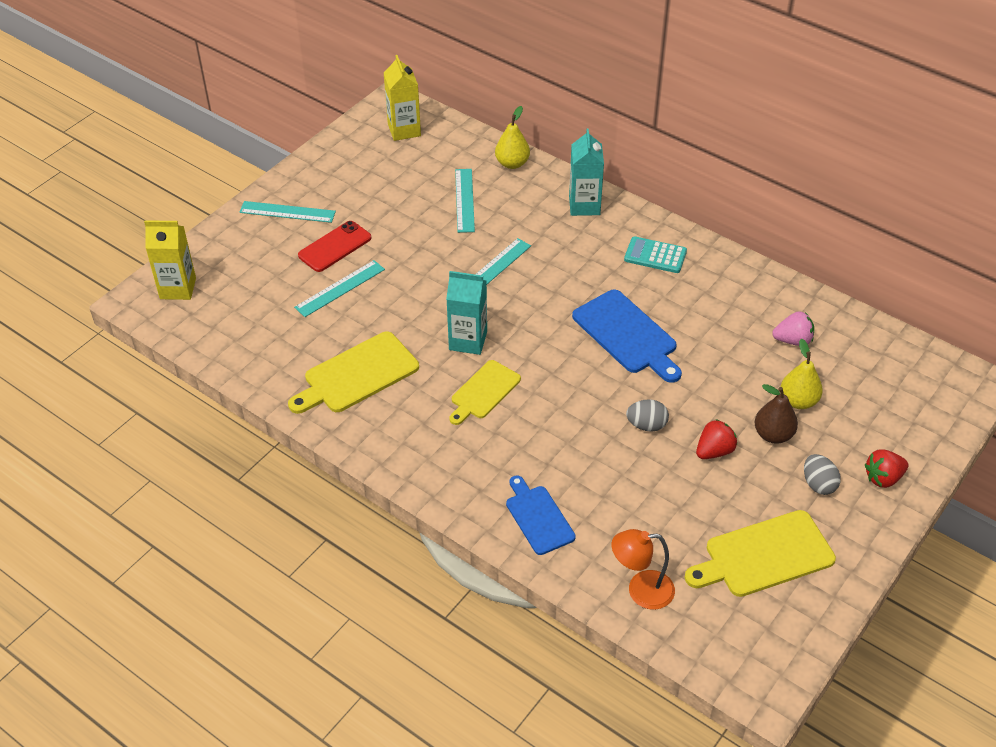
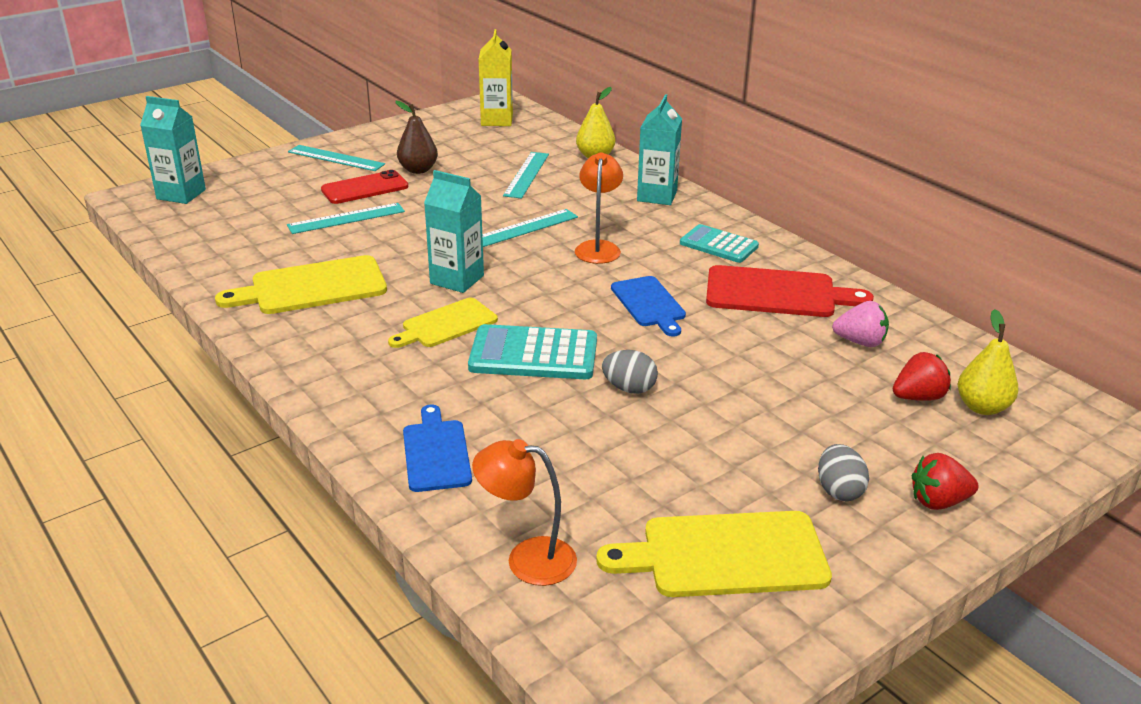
camera: 15 degrees right, 15 degrees down
yellow carton [144,220,196,300] -> turquoise carton [140,96,206,204]
blue cutting board [572,290,682,383] -> blue cutting board [611,276,686,337], size x0.65
red strawberry [696,419,737,459] -> red strawberry moved to [893,352,951,401]
brown pear [755,384,798,444] -> brown pear moved to [395,101,438,174]
yellow pear [780,339,823,409] -> yellow pear moved to [958,309,1019,415]
none -> turquoise calculator [468,324,597,379]
none -> orange lamp [575,152,623,264]
none -> red cutting board [706,265,874,317]

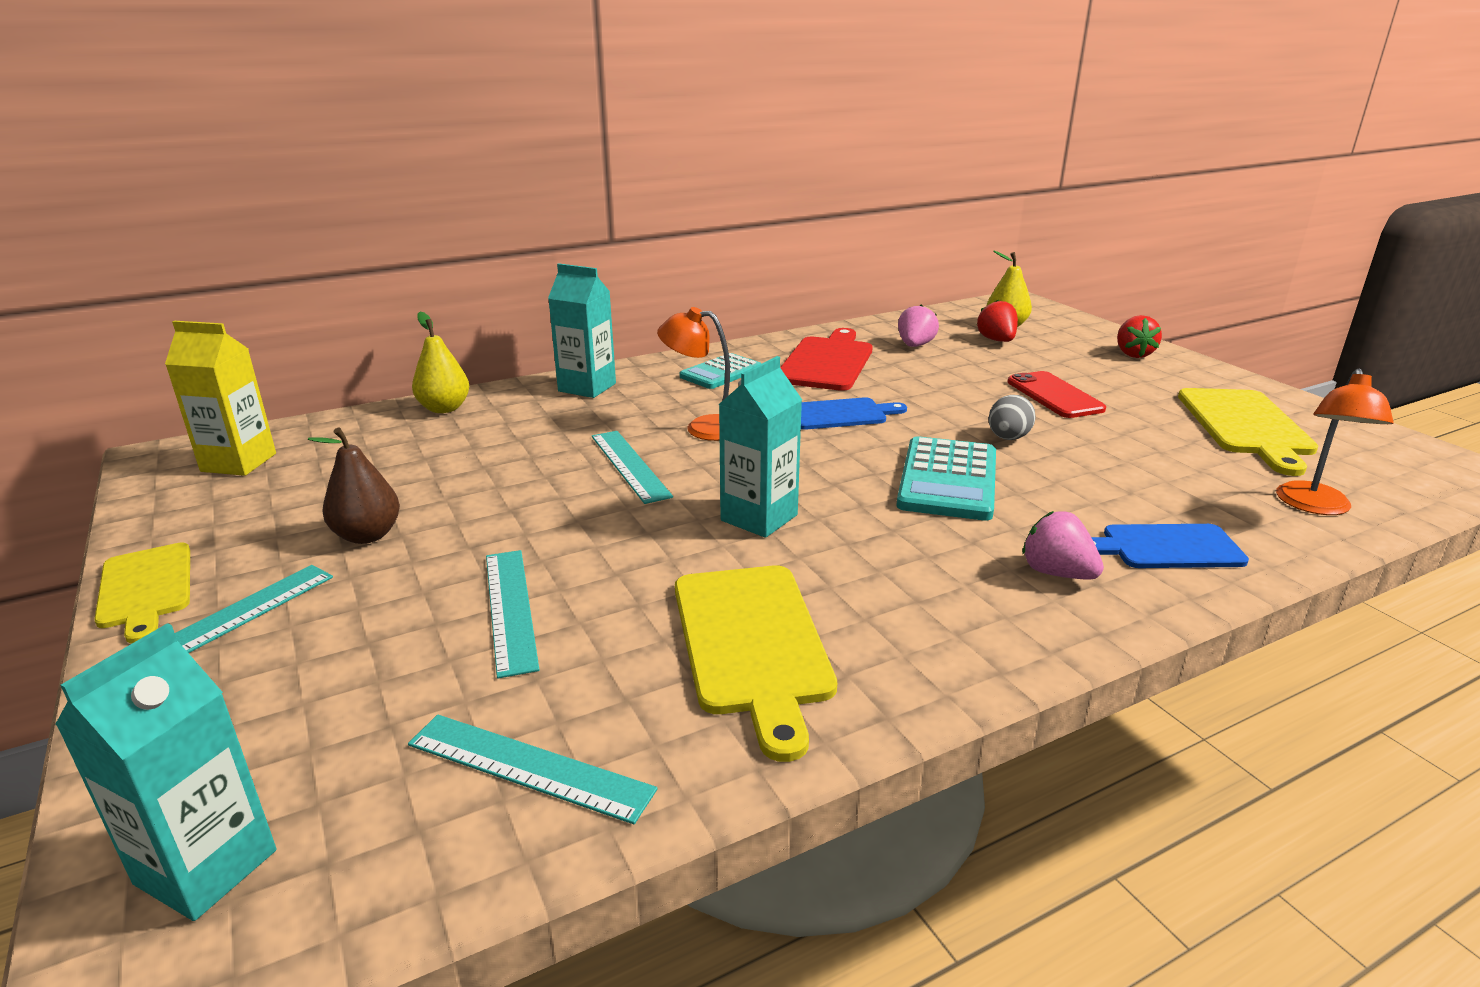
camera: 80 degrees left, 5 degrees down
red phone [321,170,408,204] -> red phone moved to [1007,371,1106,418]
yellow cutting board [388,298,498,348] -> yellow cutting board moved to [94,543,190,644]
turquoise ruler [503,152,549,199] -> turquoise ruler moved to [408,714,657,824]
grey egg [818,444,869,501] -> none
none -> pink strawberry [1022,511,1104,580]

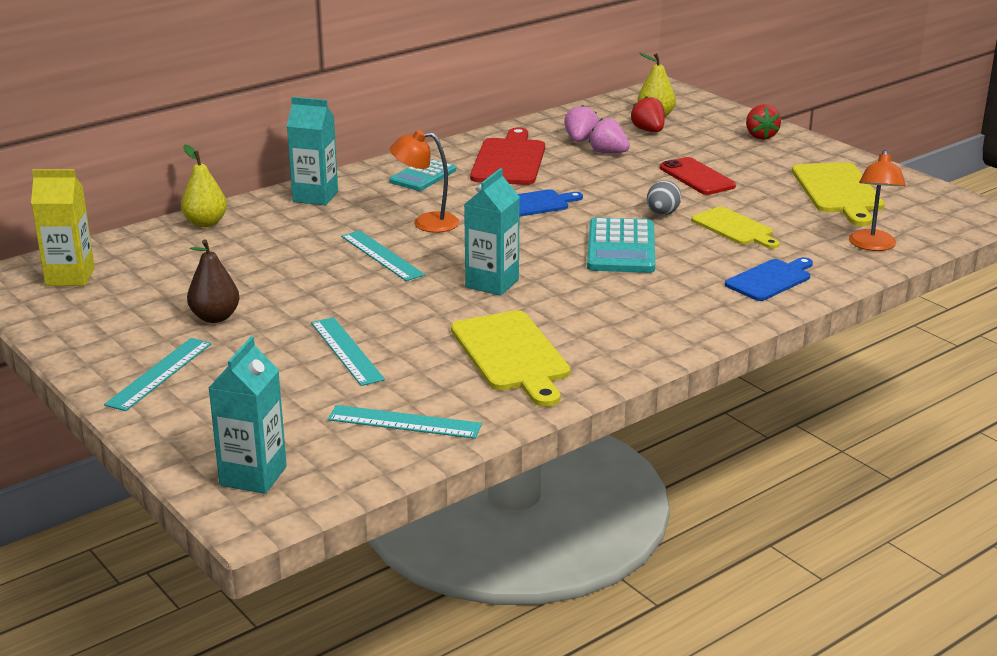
camera: 10 degrees left, 0 degrees up
yellow cutting board [94,543,190,644] -> yellow cutting board moved to [691,207,780,249]
pink strawberry [1022,511,1104,580] -> pink strawberry moved to [589,118,630,153]
blue cutting board [1091,524,1249,568] -> blue cutting board turned 150 degrees clockwise [725,257,813,301]

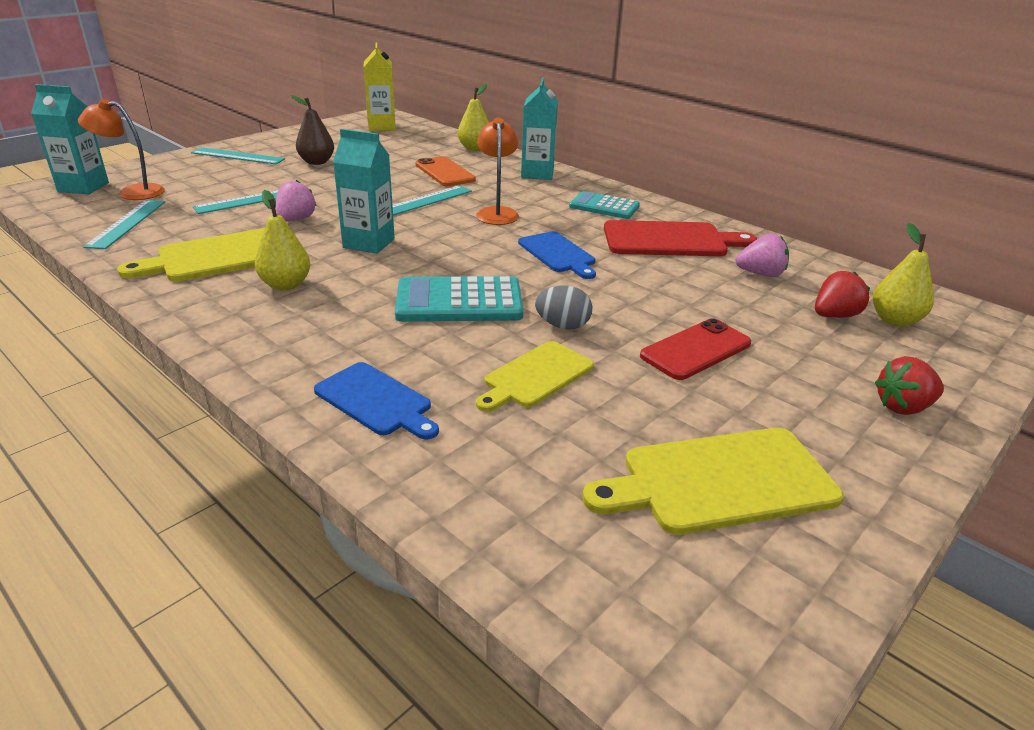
camera: 80 degrees right, 5 degrees up
pink strawberry [589,118,630,153] -> pink strawberry moved to [275,180,317,221]
orange lamp [849,150,906,251] -> orange lamp moved to [78,99,165,200]
none -> yellow pear [255,190,310,290]
none -> orange phone [415,156,476,186]

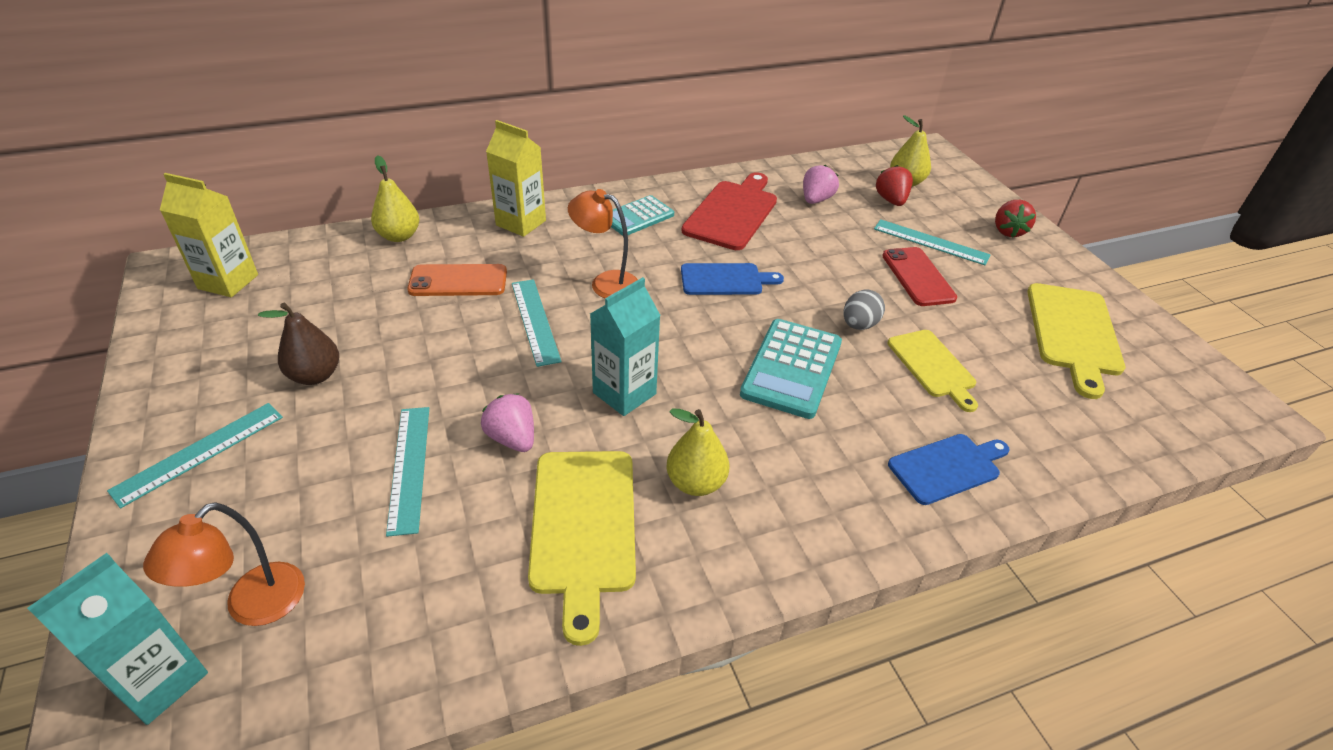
camera: 65 degrees left, 10 degrees up
turquoise ruler [83,200,165,249] -> turquoise ruler moved to [874,219,991,265]
turquoise carton [521,78,558,180] -> yellow carton [486,120,546,237]

